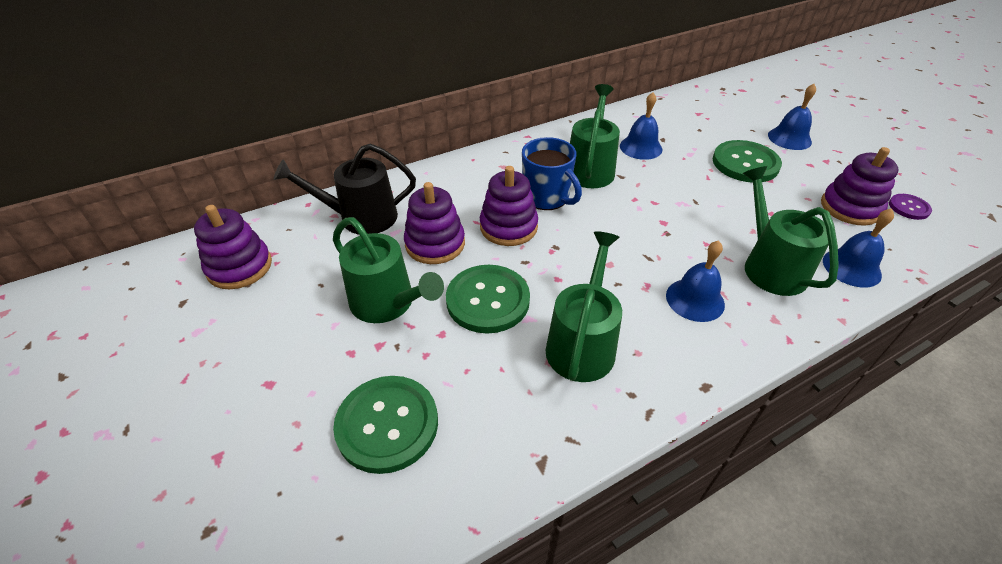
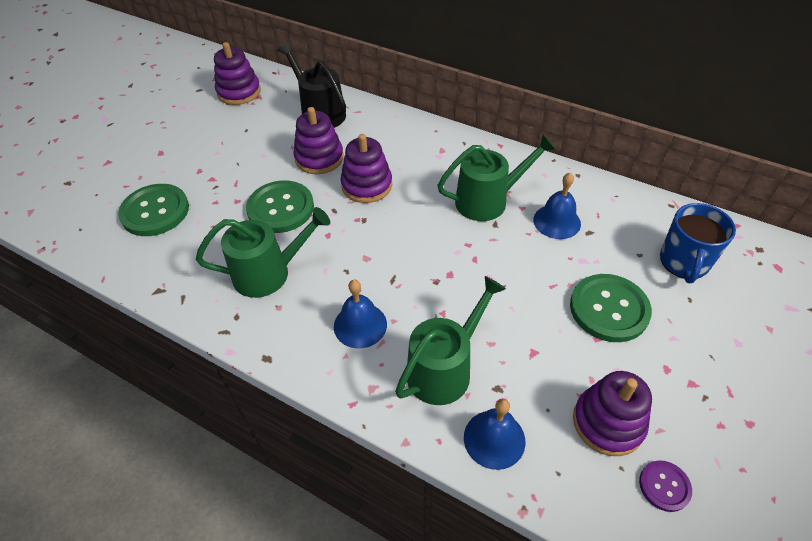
camera: 60 degrees right, 5 degrees up
green watering can [333,217,444,323] -> none
blue mug [522,137,582,210] -> blue mug moved to [660,203,736,283]
blue bell [768,84,816,150] -> none

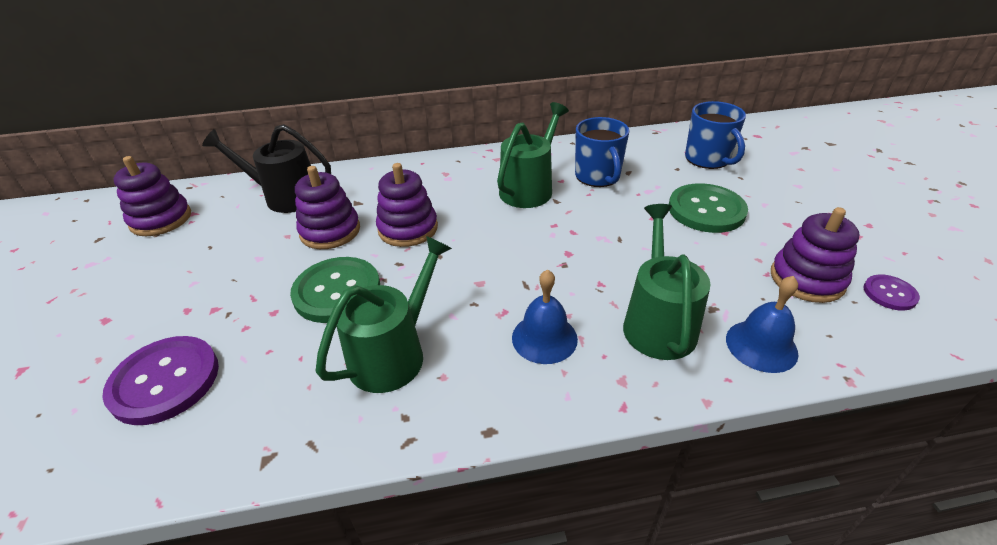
camera: 40 degrees left, 10 degrees down
green button [118,184,189,236] -> purple button [102,336,219,425]
blue bell [533,173,581,239] -> blue mug [575,117,629,187]

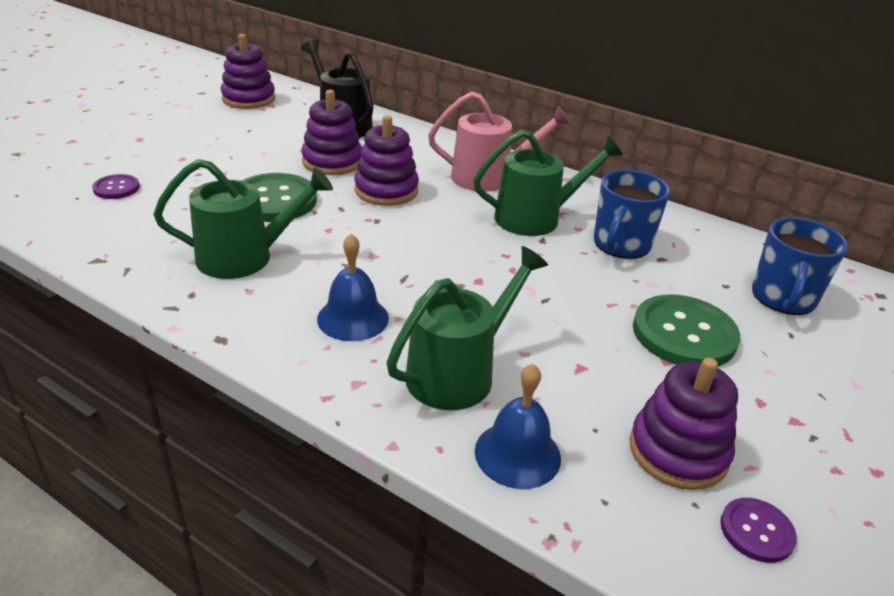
camera: 40 degrees right, 5 degrees down
purple button [102,336,219,425] -> purple button [92,174,140,199], size x0.52
none -> pink watering can [428,91,571,192]

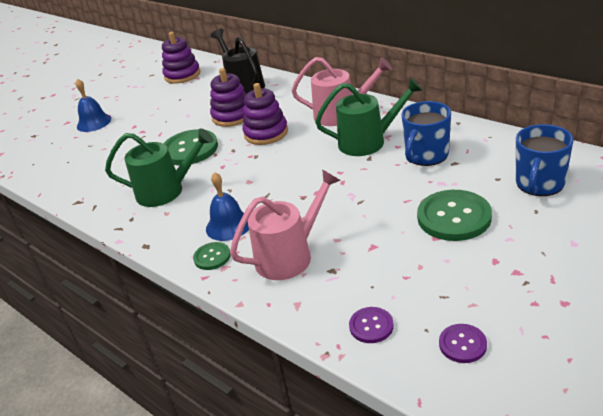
camera: 15 degrees right, 0 degrees up
purple button [92,174,140,199] -> purple button moved to [349,307,394,343]
green watering can [386,246,548,410] -> pink watering can [230,169,341,280]
blue bell [475,364,561,489] -> blue bell moved to [76,79,111,132]
purple stacking toy [629,358,738,490] -> none
none -> green button [193,242,231,270]

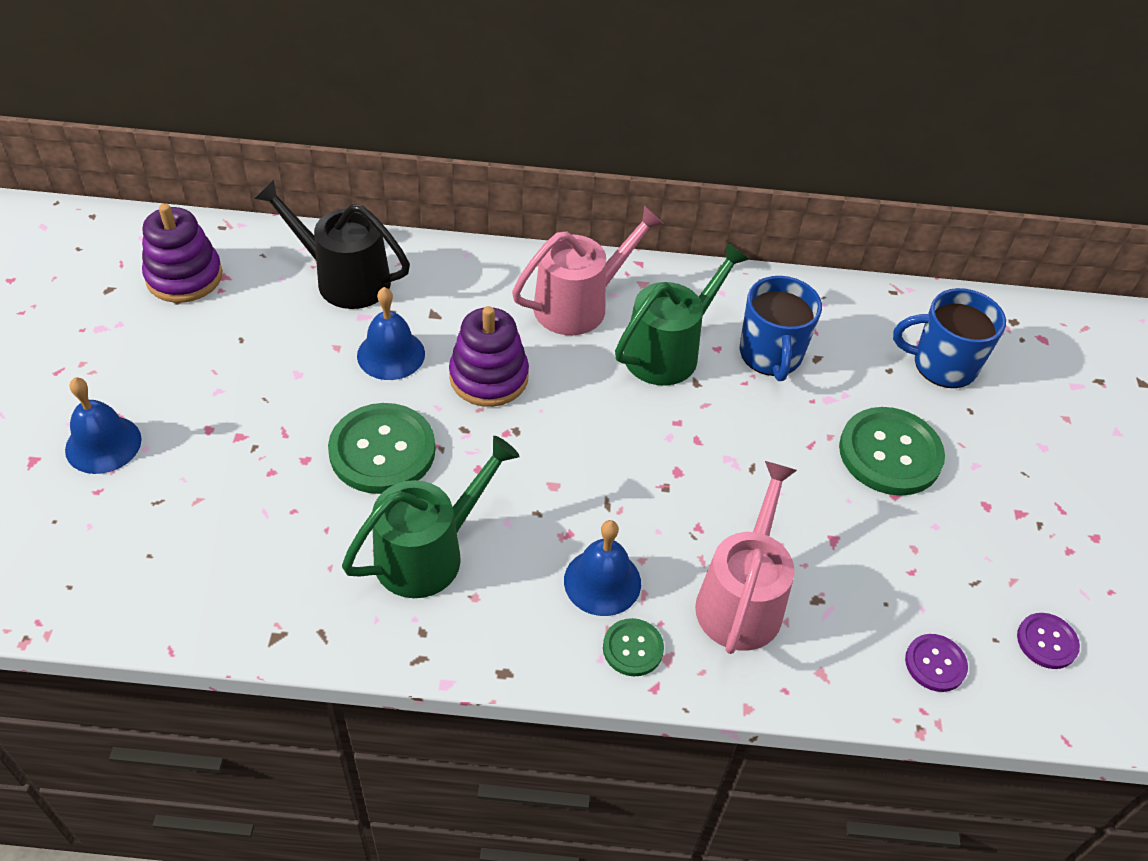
camera: 45 degrees left, 15 degrees up
purple stacking toy [210,68,247,127] -> blue bell [357,287,425,380]
blue mug [516,124,574,196] -> blue mug turned 105 degrees clockwise [893,288,1006,388]

